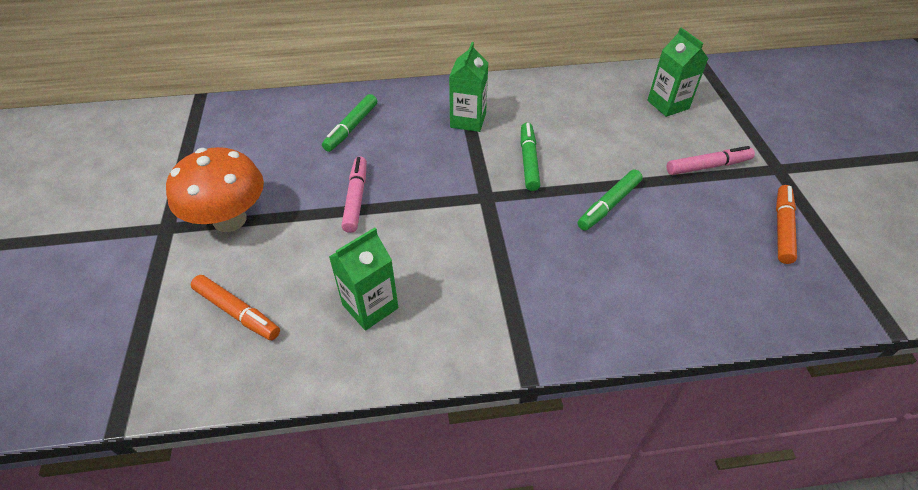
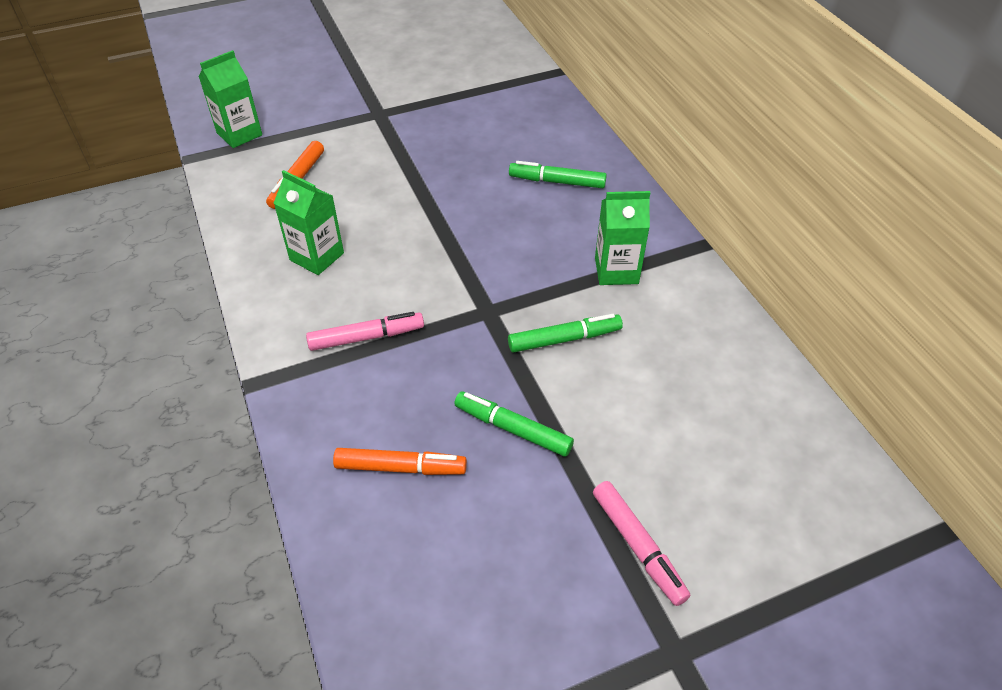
camera: 75 degrees right, 0 degrees up
orange mushroom [166,147,264,232] -> none
pink marker [341,156,367,233] -> pink marker moved to [306,312,424,351]
green carton [647,28,709,117] -> green carton moved to [199,50,262,148]
orange marker [776,185,797,264] -> orange marker moved to [333,448,467,475]

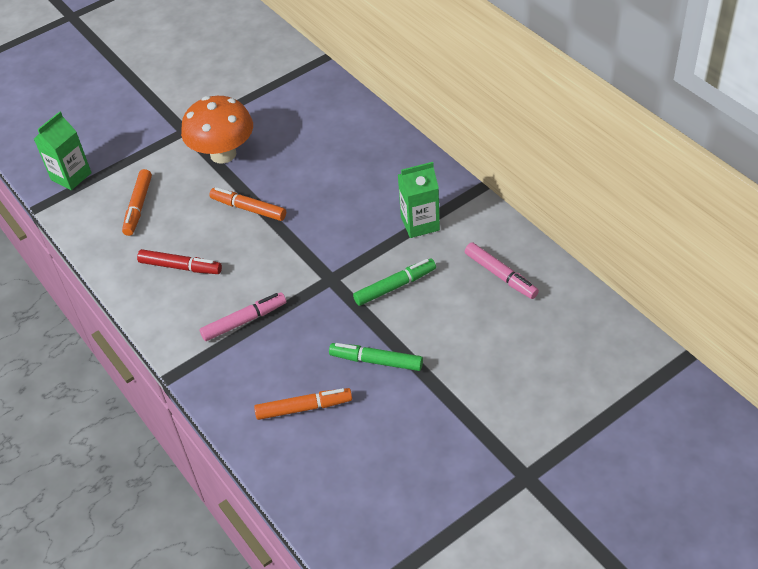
camera: 10 degrees left, 0 degrees up
green carton [274,170,344,275] -> red marker [137,249,222,274]
green marker [509,161,607,188] -> none
pink marker [593,481,690,606] -> pink marker moved to [465,242,539,299]
none -> orange mushroom [181,96,253,164]
none -> orange marker [209,187,286,221]

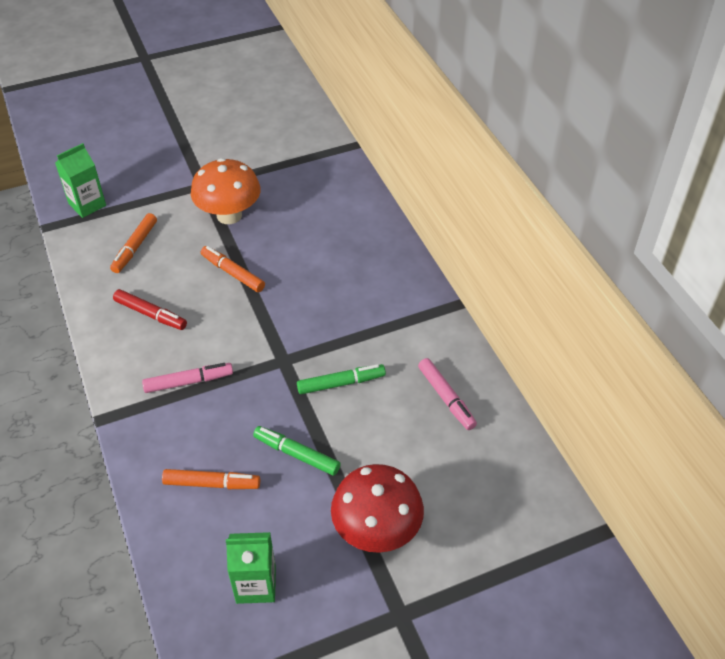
camera: 10 degrees right, 0 degrees up
green carton [398,162,440,238] -> green carton moved to [226,532,276,604]
none -> red mushroom [331,464,424,553]

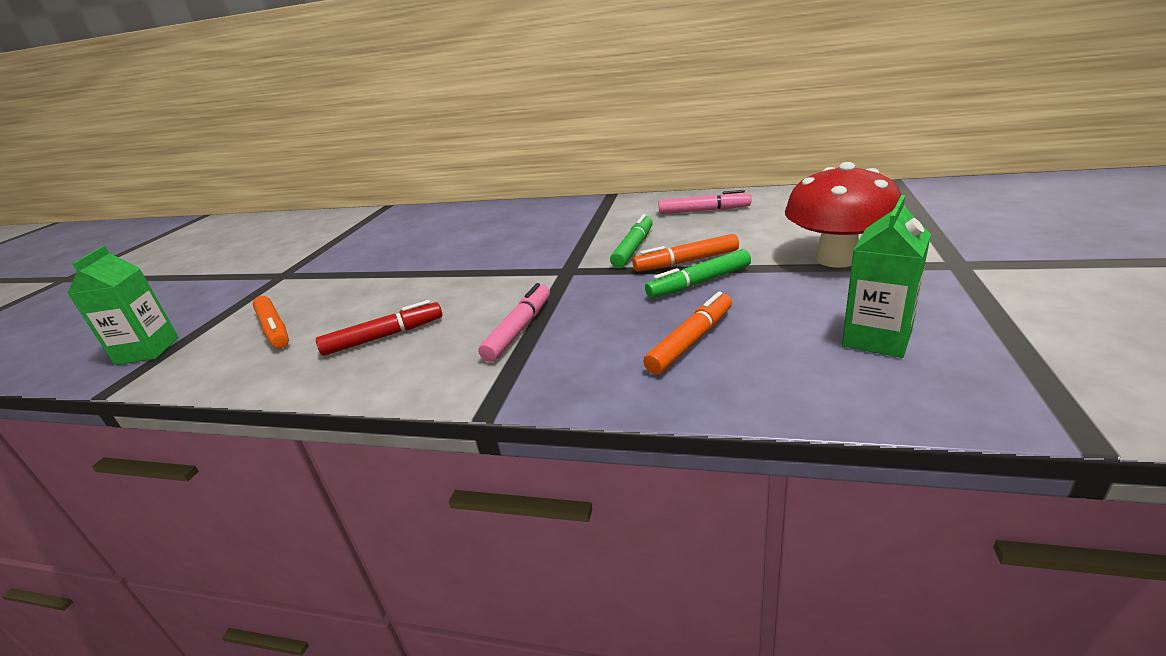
camera: 50 degrees left, 20 degrees down
orange mushroom [191,158,261,224] -> none
orange marker [201,246,265,292] -> orange marker moved to [633,234,739,272]

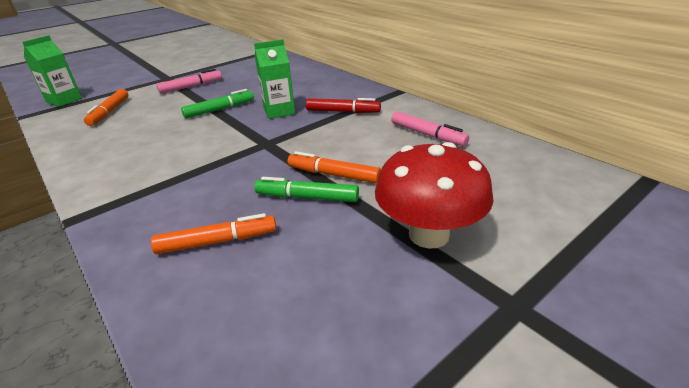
camera: 35 degrees right, 5 degrees up
red marker [316,300,442,356] -> red marker moved to [306,98,381,113]
pink marker [478,283,550,362] -> pink marker moved to [157,69,222,94]
green marker [610,214,653,268] -> green marker moved to [181,89,254,118]
green carton [842,195,931,358] -> green carton moved to [254,39,295,119]

